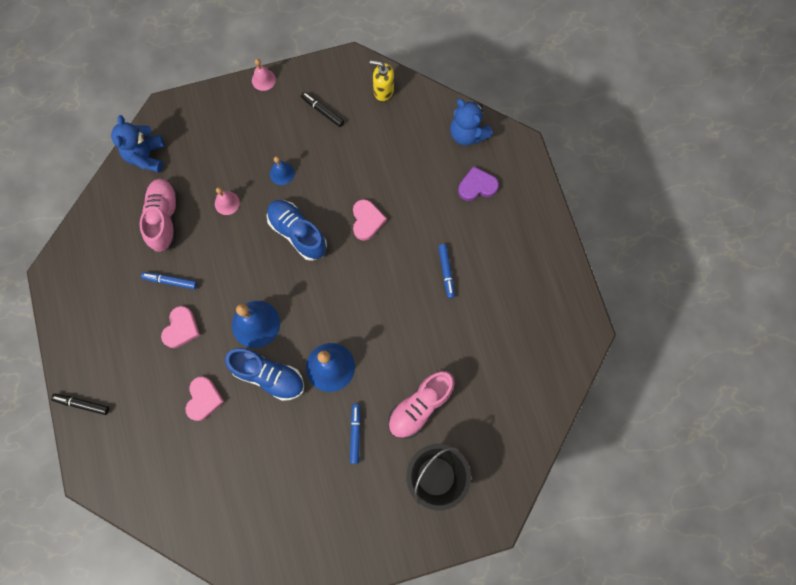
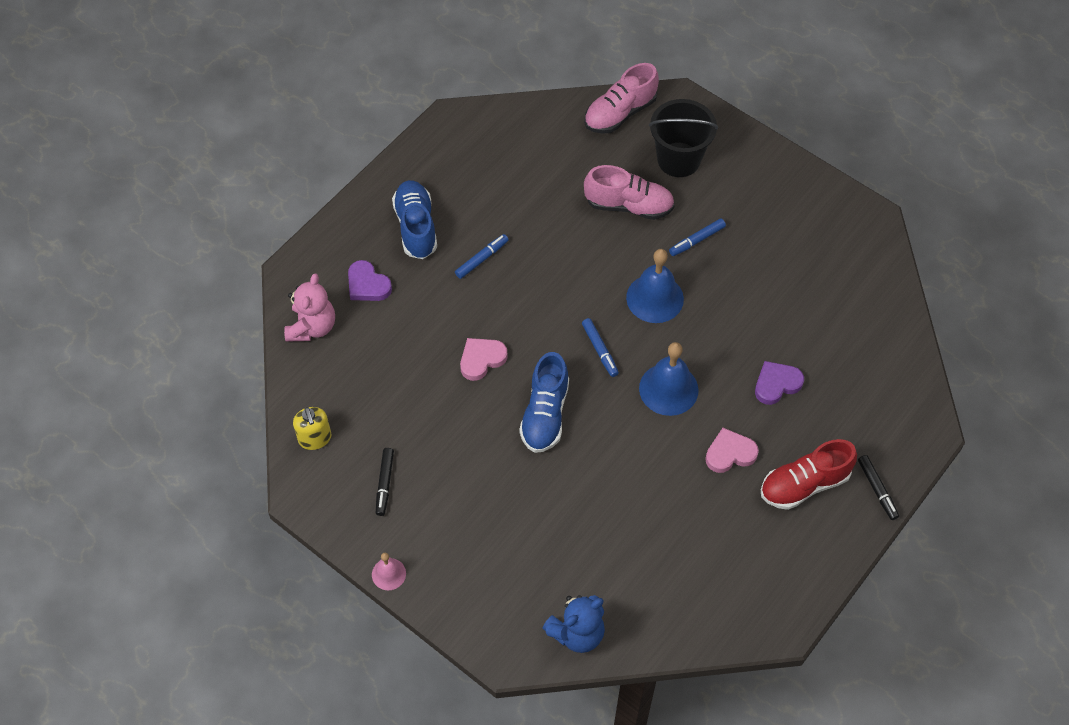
camera: 125 degrees left, 15 degrees down
pink shoe [140,179,178,252] -> pink shoe moved to [584,63,659,134]
blue marker [141,272,197,289] -> blue marker moved to [582,318,619,377]
pink heart [186,377,224,421] -> purple heart [755,361,804,405]
pink bell [215,187,240,215] -> none
blue shoe [225,348,304,401] -> blue shoe moved to [392,180,437,259]
blue bell [270,156,295,185] -> none
blue teddy bear [450,99,493,146] -> pink teddy bear [284,273,335,342]
none -> red shoe [761,439,857,510]

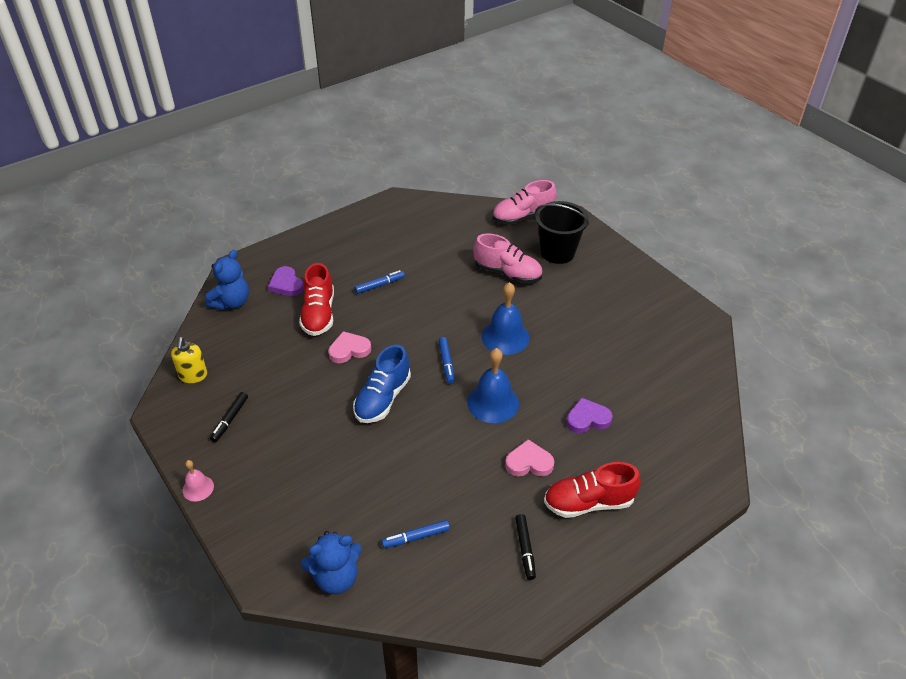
camera: 15 degrees right, 15 degrees down
pink teddy bear [284,273,335,342] -> blue teddy bear [205,250,249,310]
blue shoe [392,180,437,259] -> none
blue marker [669,219,726,256] -> blue marker moved to [382,520,450,548]
black marker [858,455,899,520] -> black marker moved to [515,514,536,580]
none -> red shoe [299,263,334,336]

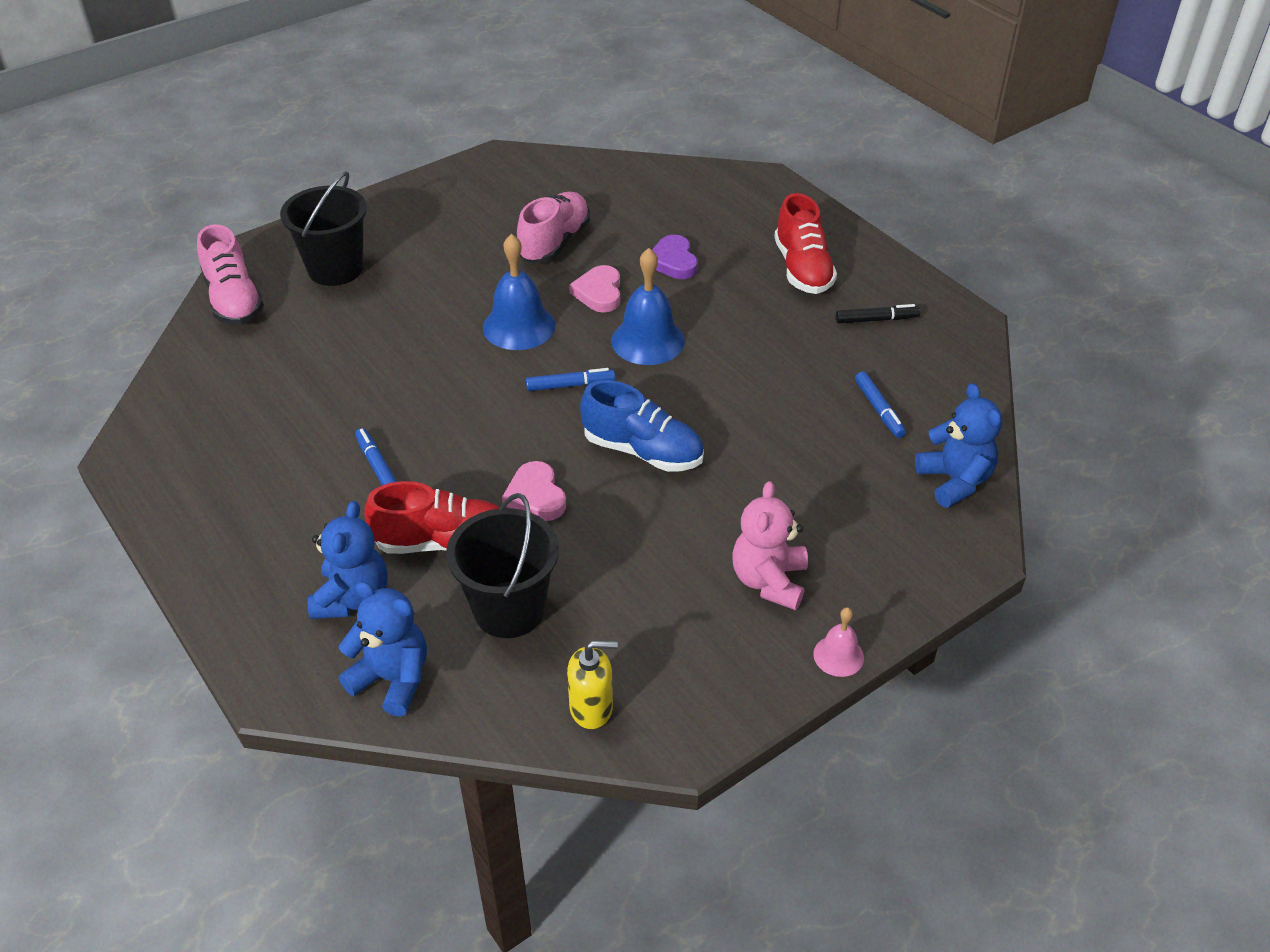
camera: 90 degrees left, 0 degrees up
black marker [210,392,248,442] -> none
purple heart [268,266,304,296] -> blue teddy bear [308,501,388,619]
pink shoe [473,233,543,284] -> pink shoe moved to [517,192,590,263]
pink heart [505,439,554,476] -> pink heart moved to [569,265,620,313]
none -> black bucket [446,493,559,638]
none -> pink teddy bear [733,481,808,610]

